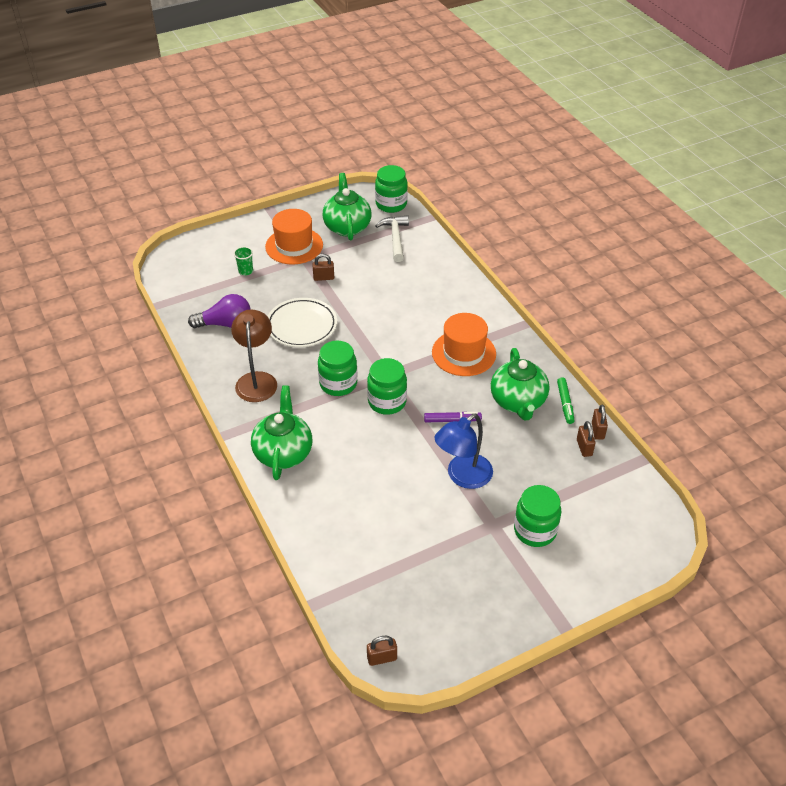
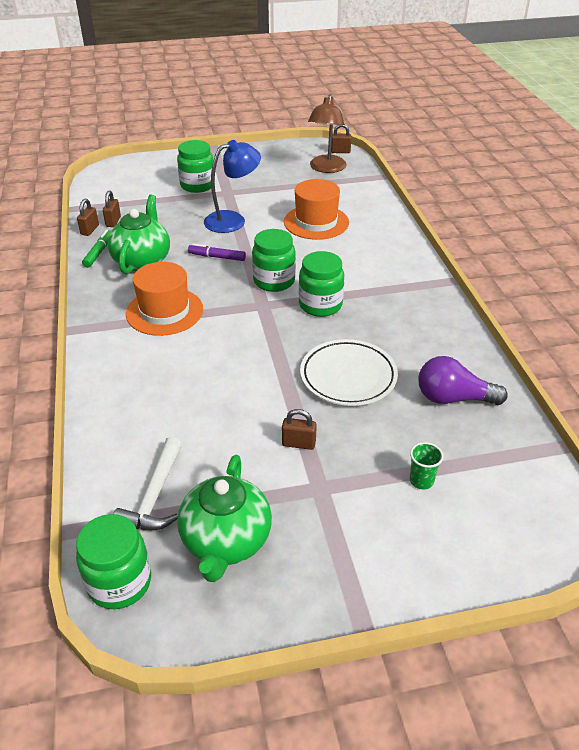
camera: 165 degrees left, 5 degrees down
brown lamp [231,309,277,402] -> brown lamp moved to [308,94,347,173]
green teapot [251,385,312,480] -> none
orange hat [265,209,323,265] -> orange hat moved to [284,179,349,240]

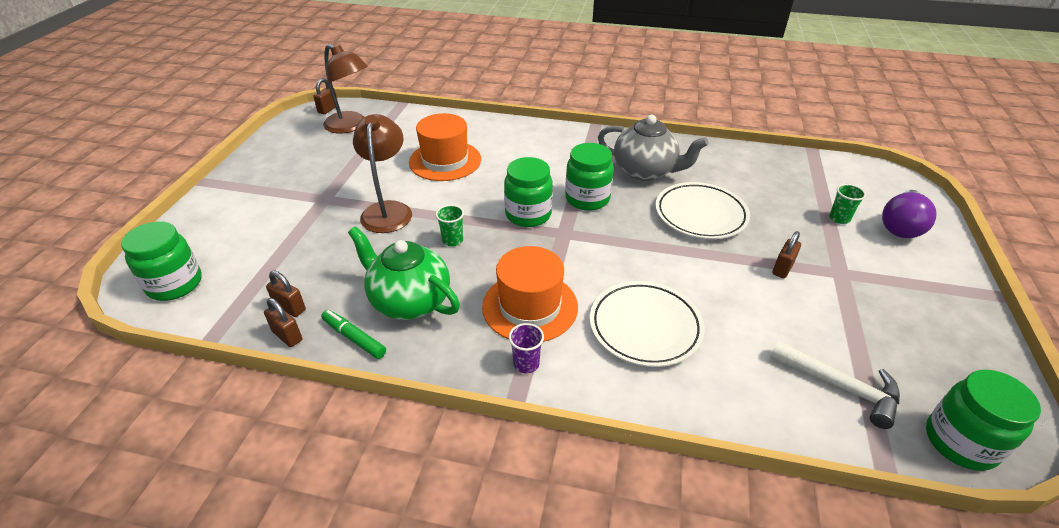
camera: 65 degrees left, 0 degrees up
green jar [177,140,213,193] -> green jar moved to [121,221,202,301]
green teapot [177,455,272,582] -> none
purple marker [188,244,246,261] -> green cup [436,205,464,246]
blue lamp [204,140,261,233] -> brown lamp [353,114,412,233]
purple light bulb [418,356,508,405] -> purple light bulb moved to [882,190,937,238]
none -> purple cup [509,323,544,374]
none -> white plate [590,281,705,367]
none -> grey teapot [598,115,709,181]

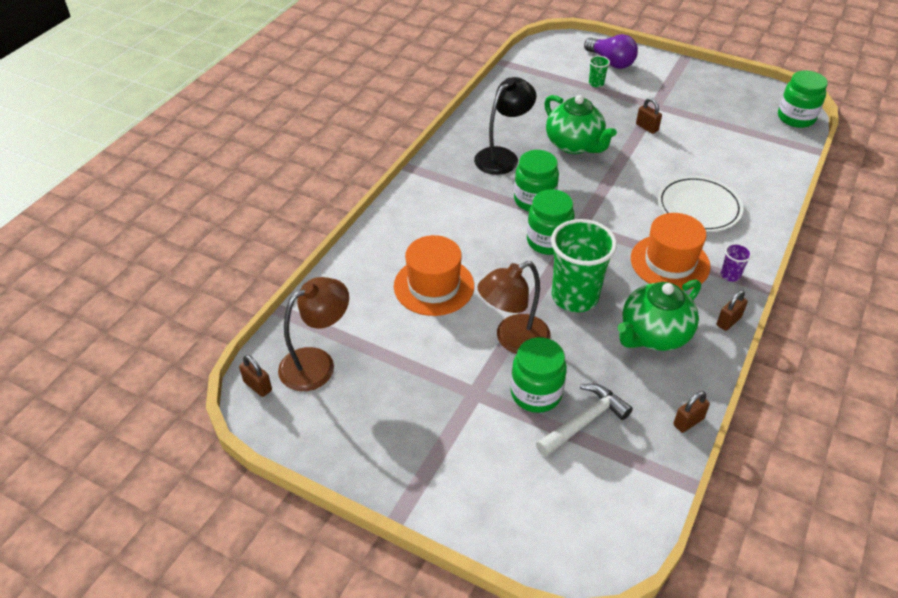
camera: 75 degrees left, 5 degrees up
green jar [121,221,202,301] -> green jar moved to [511,337,567,413]
brown padlock [266,271,306,317] -> brown padlock moved to [717,290,748,331]
green marker [321,310,386,359] -> none
brown lamp [353,114,412,233] -> brown lamp turned 45 degrees counterclockwise [478,261,550,354]
green cup [436,205,464,246] -> green cup [551,219,617,312], size x2.34
grey teapot [598,115,709,181] -> black lamp [474,77,536,175]
white plate [655,182,750,239] -> green teapot [544,95,617,154]
white hammer [770,340,900,429] -> white hammer moved to [536,384,633,457]

